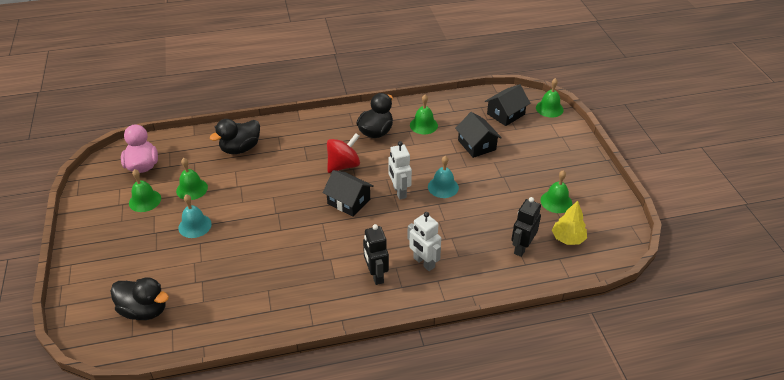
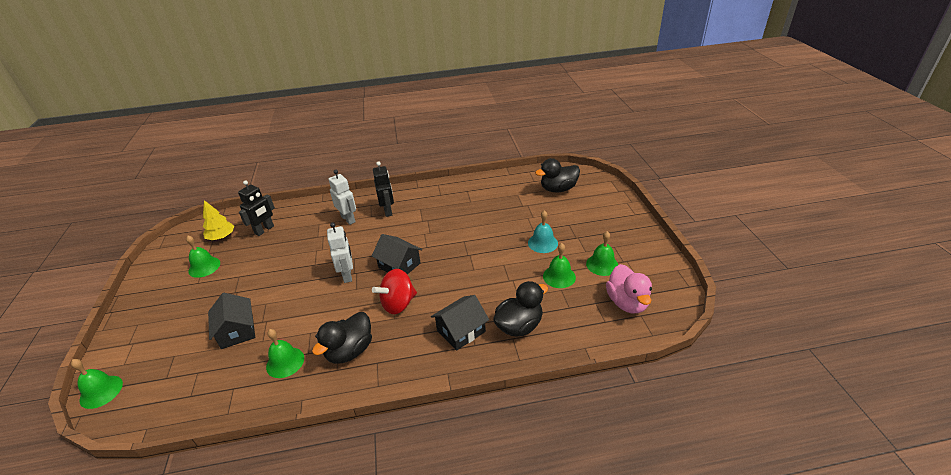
camera: 175 degrees left, 5 degrees down
black duck [110,277,169,320] -> black duck turned 45 degrees counterclockwise [535,158,580,192]
turquoise bell [428,156,459,198] -> none
black house [485,84,530,126] -> black house moved to [431,295,489,351]

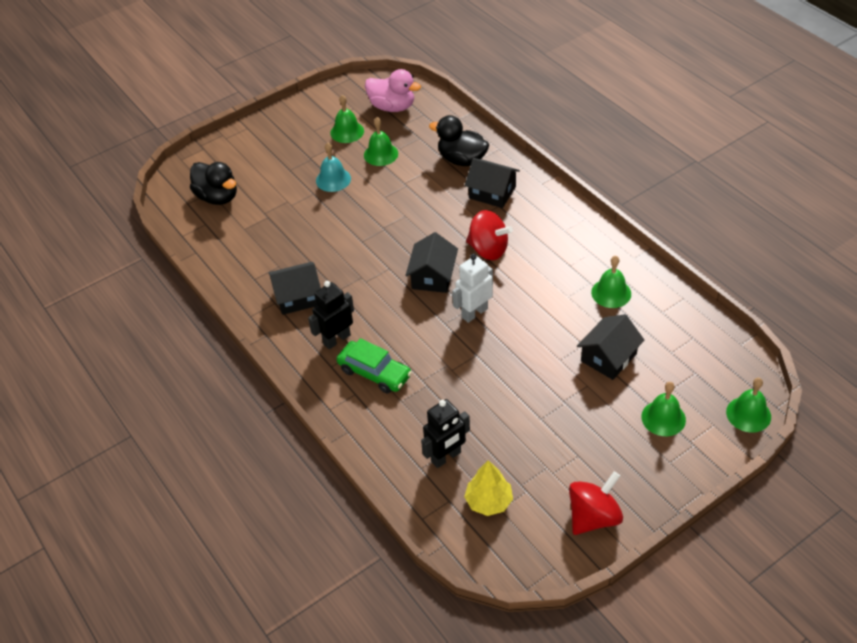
camera: 115 degrees left, 10 degrees up
green bell [186,236,220,278] -> green bell moved to [641,382,686,436]
black robot [238,180,275,236] -> black robot turned 135 degrees clockwise [421,399,470,468]
black duck [312,312,372,364] -> none
white robot [329,170,356,225] -> green car [337,338,412,394]
pink duck [606,264,652,313] -> pink duck turned 60 degrees clockwise [365,69,421,112]
none -> black house [269,262,321,315]
none -> red spinning top [569,471,623,535]

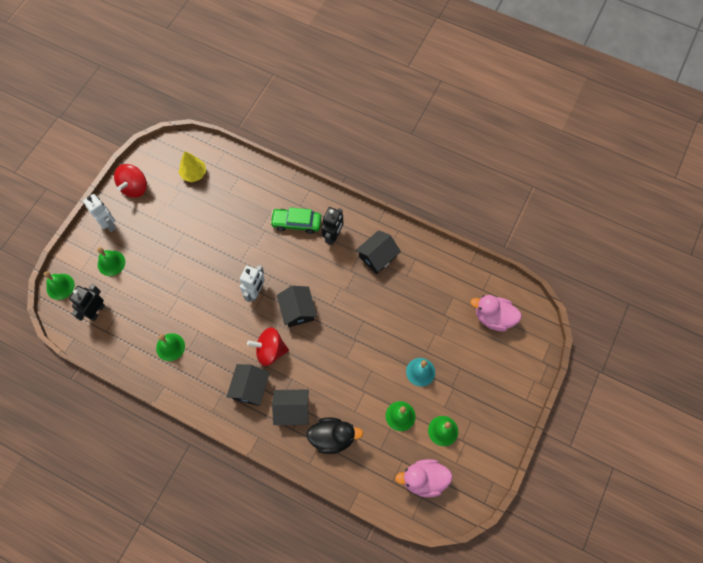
camera: 150 degrees right, 20 degrees up
black duck [190,162,237,205] -> pink duck [470,295,522,331]
black robot [421,399,470,468] -> black robot moved to [69,284,105,321]
black house [577,314,644,380] -> black house moved to [227,364,270,406]
none -> white robot [83,194,116,232]

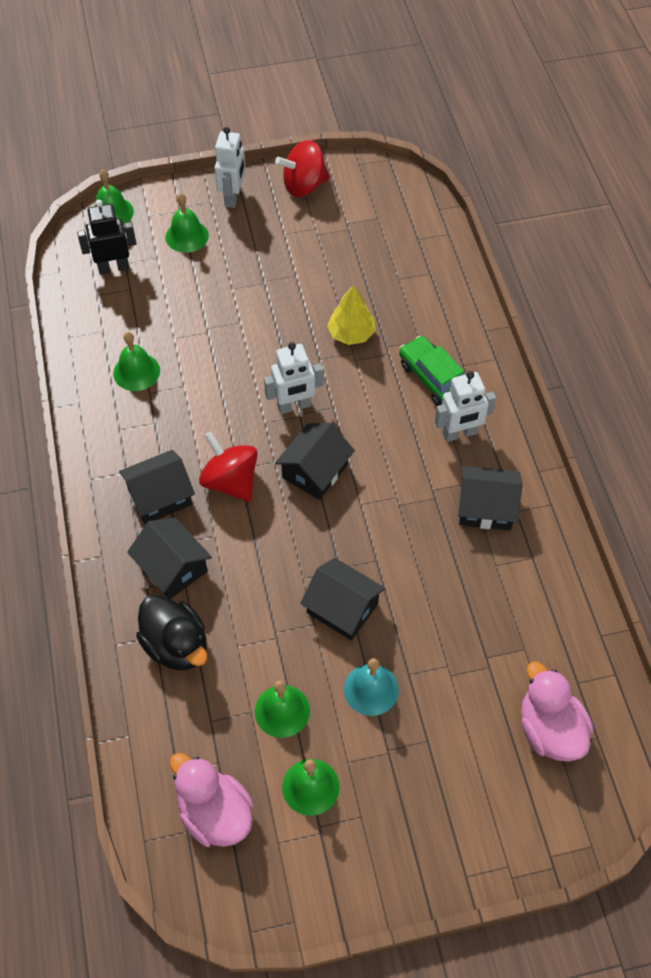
camera: 50 degrees right, 10 degrees down
yellow tree [178,151,206,182] -> yellow tree moved to [327,285,375,345]
black robot [321,207,343,245] -> white robot [435,371,496,442]
none -> black house [300,558,385,641]

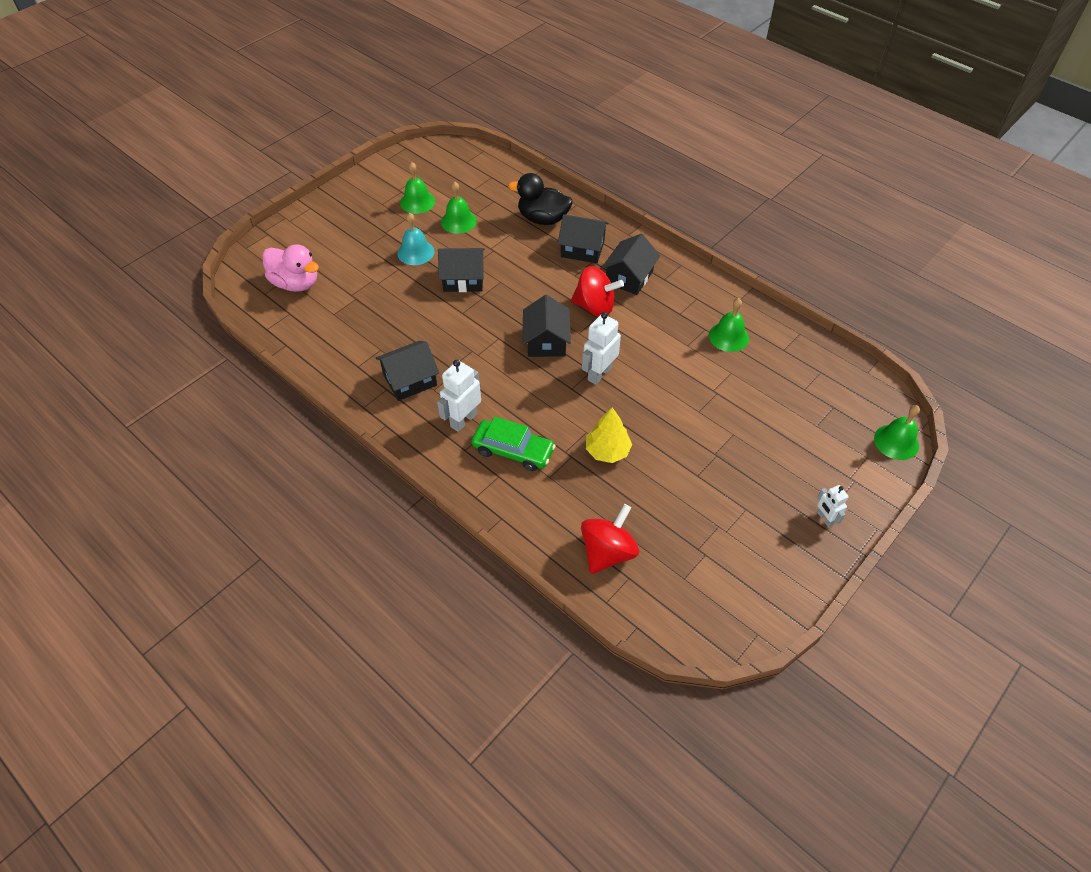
camera: 145 degrees right, 5 degrees down
black robot [77,200,137,275] -> none
green bell [165,193,209,253] -> none
pink duck [170,753,254,847] -> none
white robot [215,127,246,208] -> white robot [817,485,848,527], size x0.60
red spinning top [275,140,330,197] -> red spinning top moved to [581,504,639,574]

